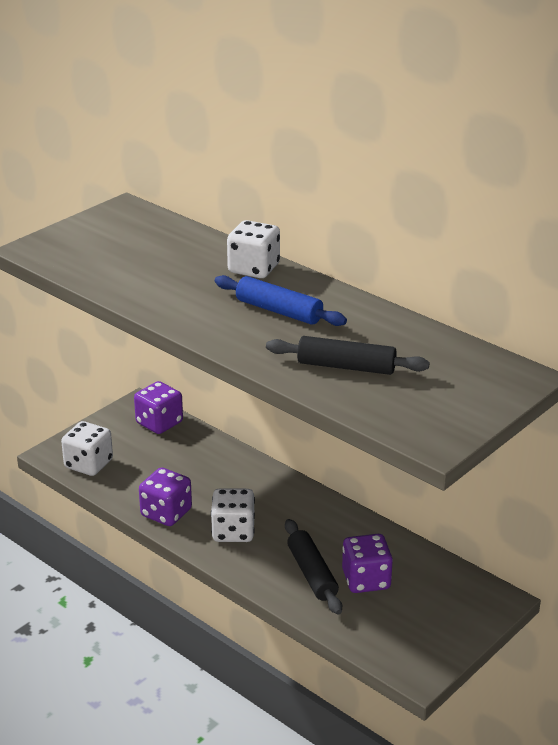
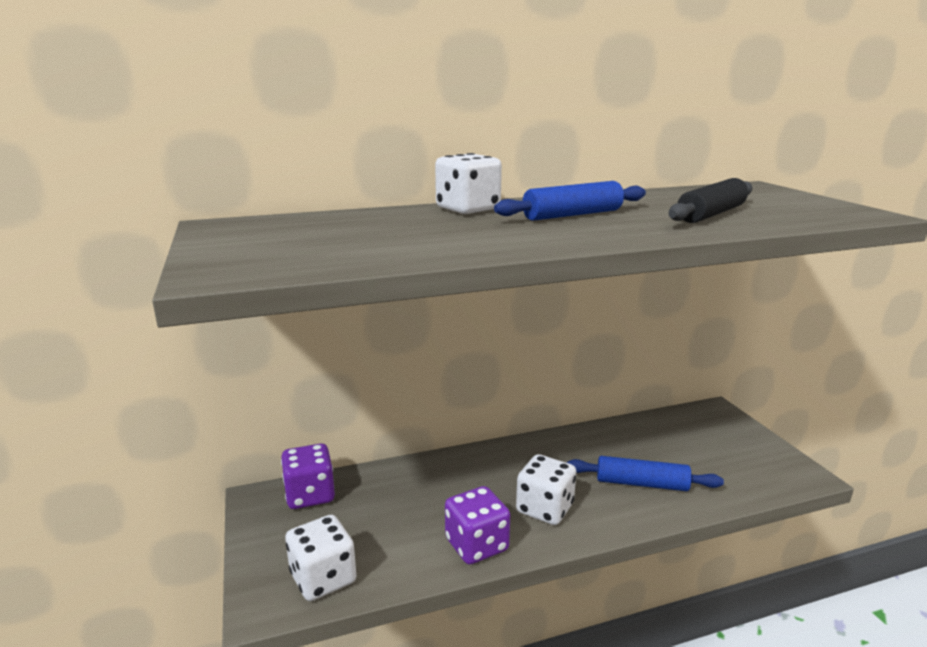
camera: 60 degrees left, 10 degrees down
black rolling pin [285,519,342,615] -> blue rolling pin [567,456,724,491]
purple dice [342,534,393,593] -> none

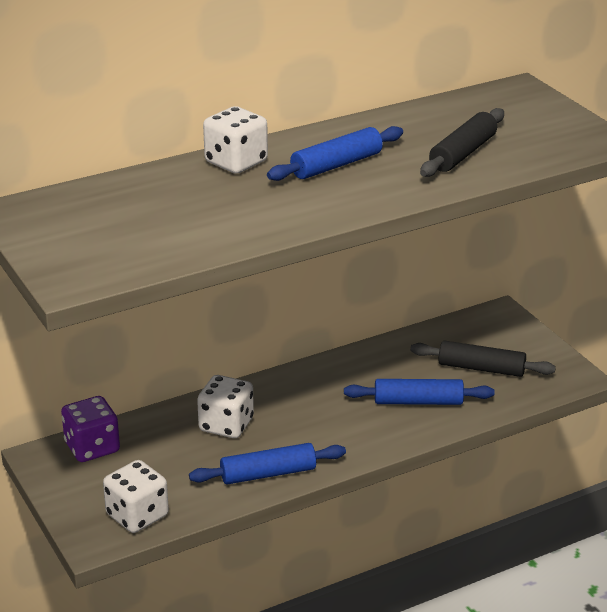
camera: 10 degrees left, 10 degrees up
purple dice [445,486,510,565] -> blue rolling pin [189,443,346,484]
white dice [516,454,576,525] -> white dice moved to [197,375,254,438]
none -> black rolling pin [410,341,556,377]

